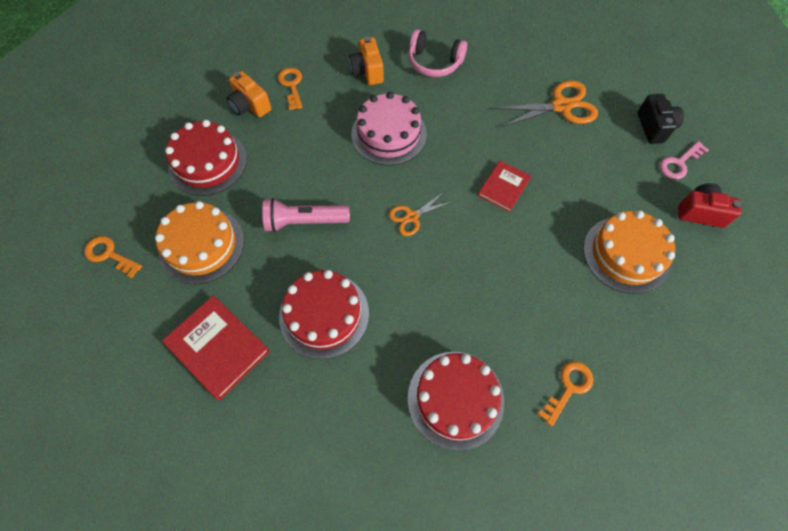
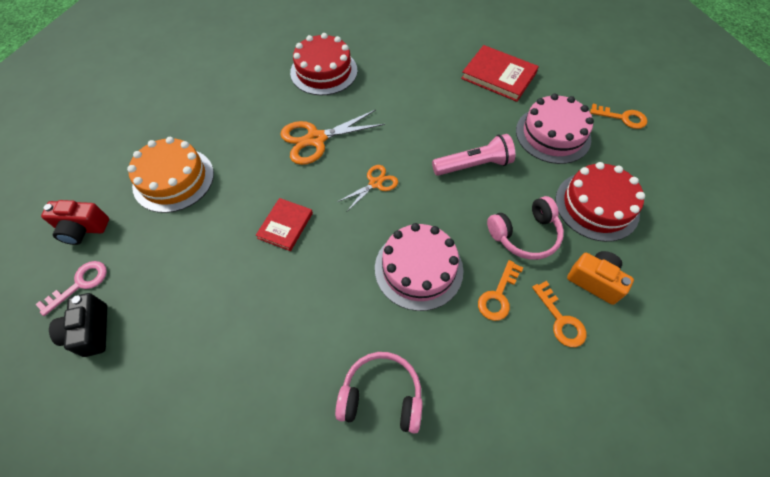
camera: 170 degrees right, 5 degrees down
orange cake [155,201,244,285] -> pink cake [516,94,594,164]
red cake [279,270,369,359] -> none
orange camera [349,37,384,85] -> none
orange scissors [493,80,598,127] -> orange scissors moved to [280,110,385,165]
orange key [538,361,594,426] -> orange key moved to [478,260,523,321]
none -> pink headphones [487,196,564,260]

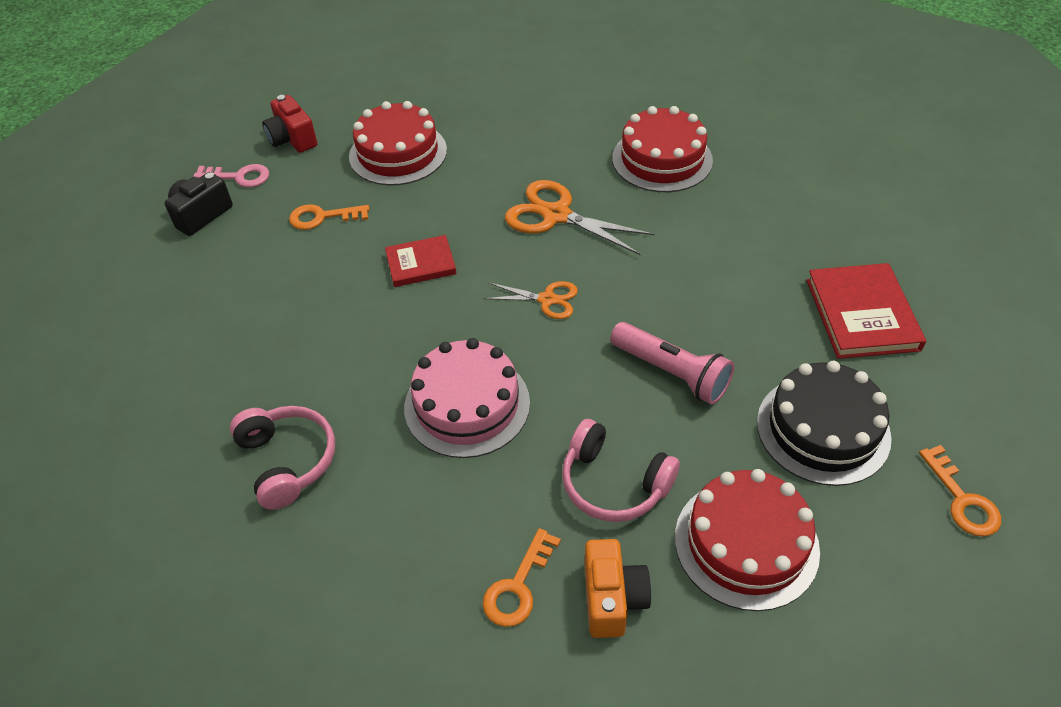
camera: 55 degrees right, 10 degrees down
orange cake [127,137,214,213] -> red cake [349,101,447,186]
orange key [478,260,523,321] -> orange key moved to [289,204,369,230]
pink cake [516,94,594,164] -> black cake [757,361,892,486]

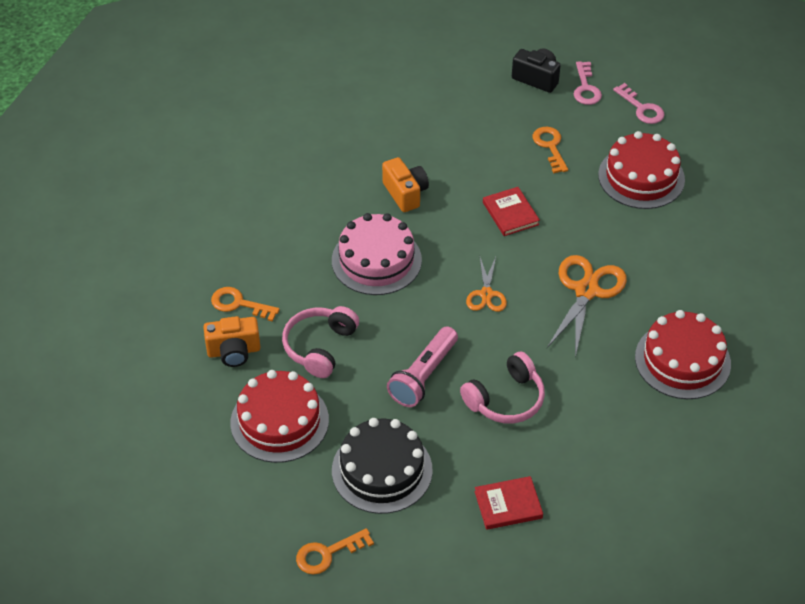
camera: 80 degrees right, 0 degrees up
pink headphones [230,406,335,510] -> pink headphones moved to [460,352,545,424]
red camera [262,95,317,153] -> pink key [613,83,664,124]
red book [807,263,926,359] -> red book [475,476,543,530], size x0.63
none -> orange camera [382,157,429,212]

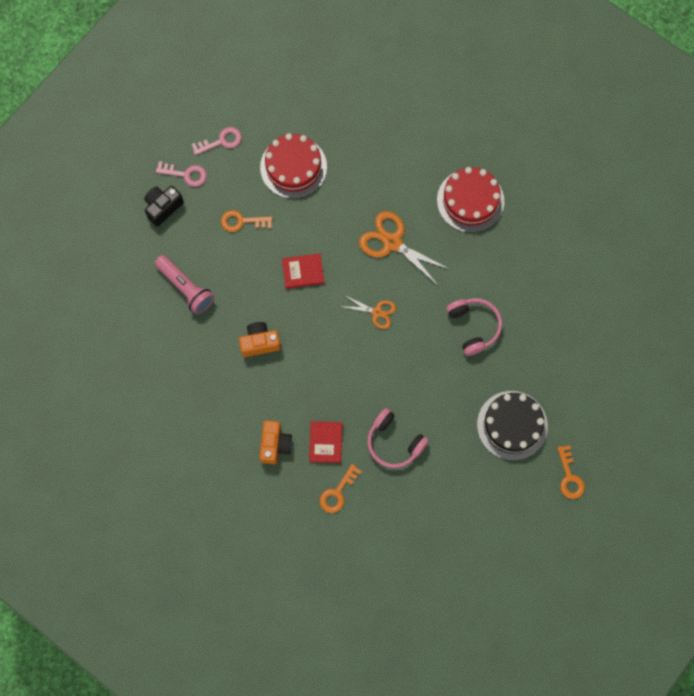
camera: 75 degrees left, 25 degrees up
orange camera [203,316,260,367] -> orange camera moved to [260,420,292,464]
red cake [230,370,329,463] -> none
pink cake [332,213,422,295] -> none
pink flashlight [387,326,458,407] -> pink flashlight moved to [155,255,214,314]
red book [475,476,543,530] -> red book moved to [309,421,343,463]

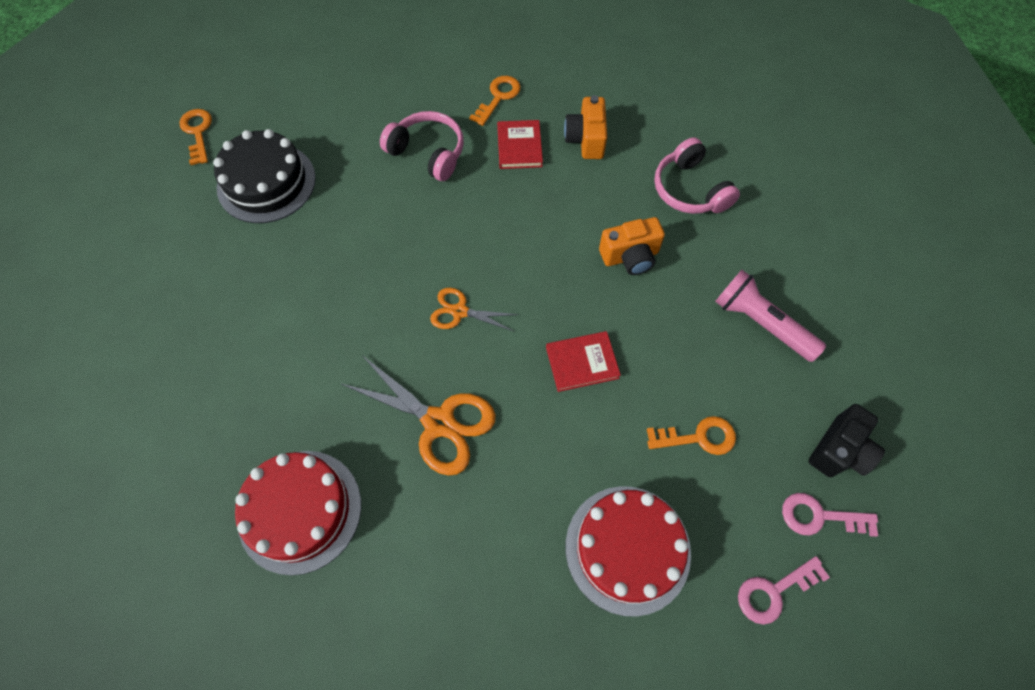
camera: 175 degrees right, 10 degrees down
pink headphones [446,298,502,356] -> pink headphones moved to [654,137,740,214]

